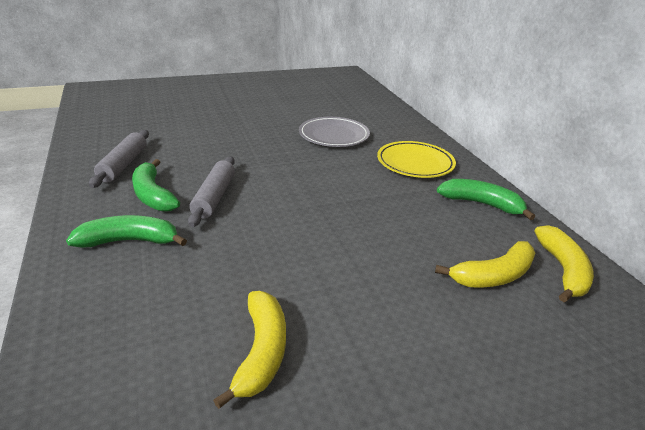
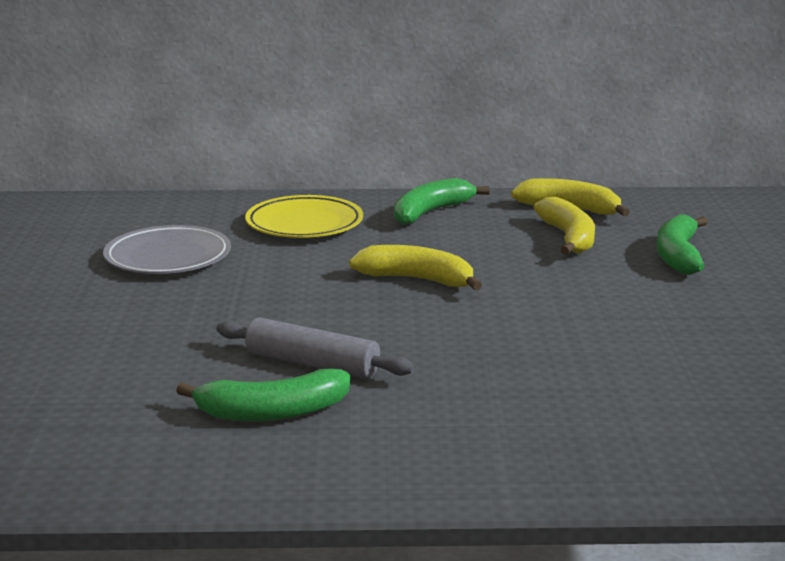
camera: 70 degrees left, 10 degrees down
green banana [66,215,187,248] -> green banana moved to [656,214,708,275]
grey rolling pin [89,130,149,188] -> none
yellow banana [213,291,286,409] -> yellow banana moved to [349,245,482,291]

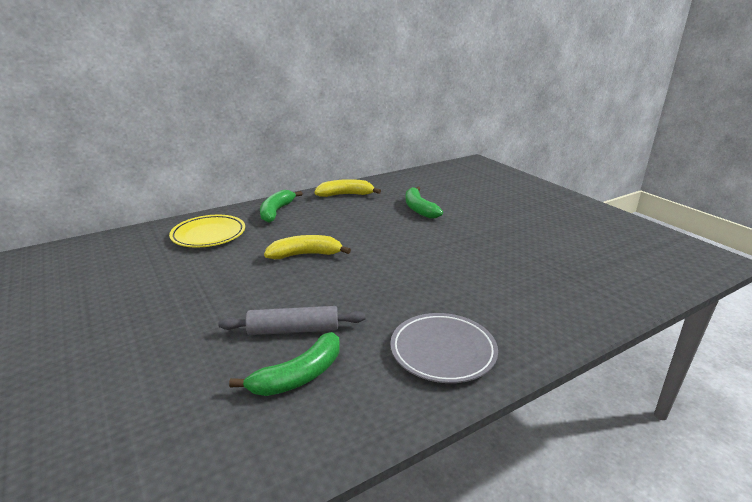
camera: 30 degrees left, 5 degrees up
grey plate [103,225,231,274] -> grey plate moved to [390,313,498,383]
yellow banana [534,197,595,255] -> none

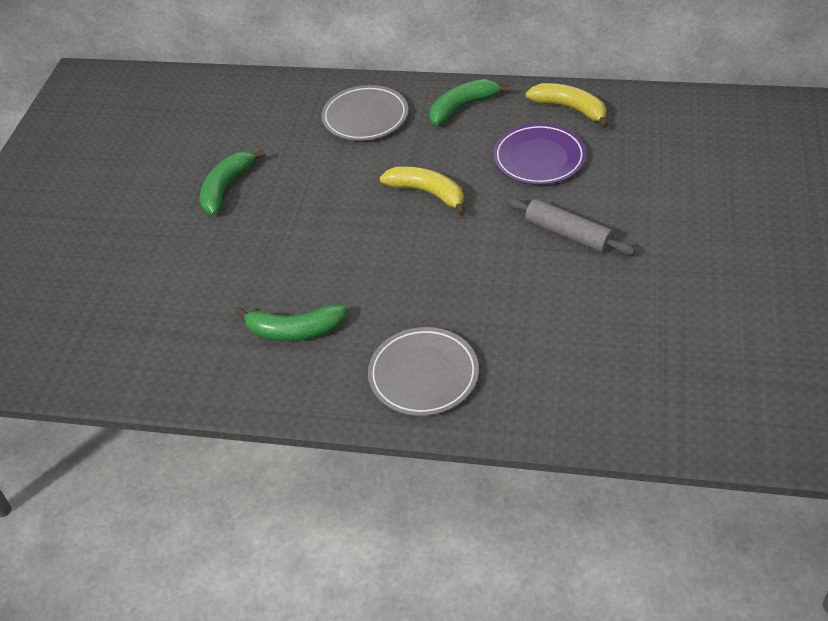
camera: 45 degrees right, 20 degrees up
yellow plate [169,215,245,248] -> grey plate [321,85,408,141]
grey rolling pin [218,306,365,335] -> grey rolling pin moved to [506,197,635,255]
green banana [405,186,443,219] -> green banana moved to [200,150,265,215]
none -> purple plate [493,123,586,185]

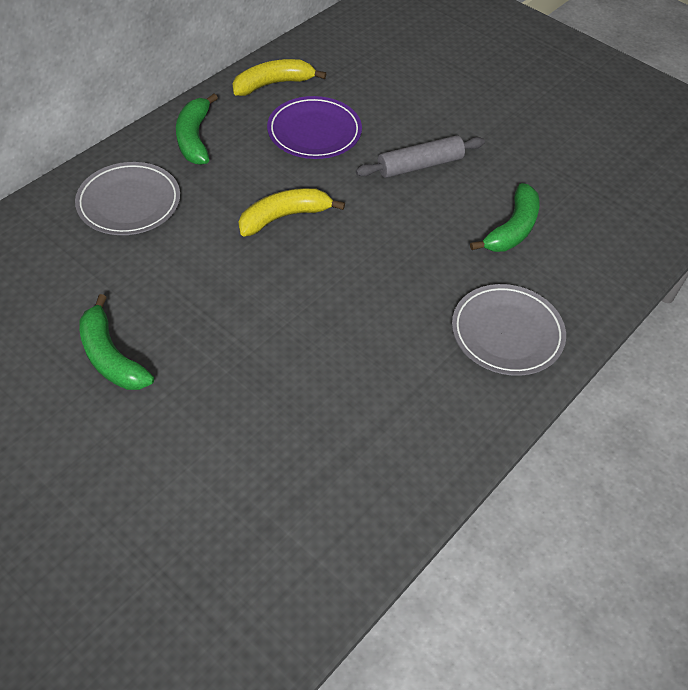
camera: 65 degrees left, 5 degrees up
green banana [235,304,347,341] -> green banana moved to [470,183,540,252]

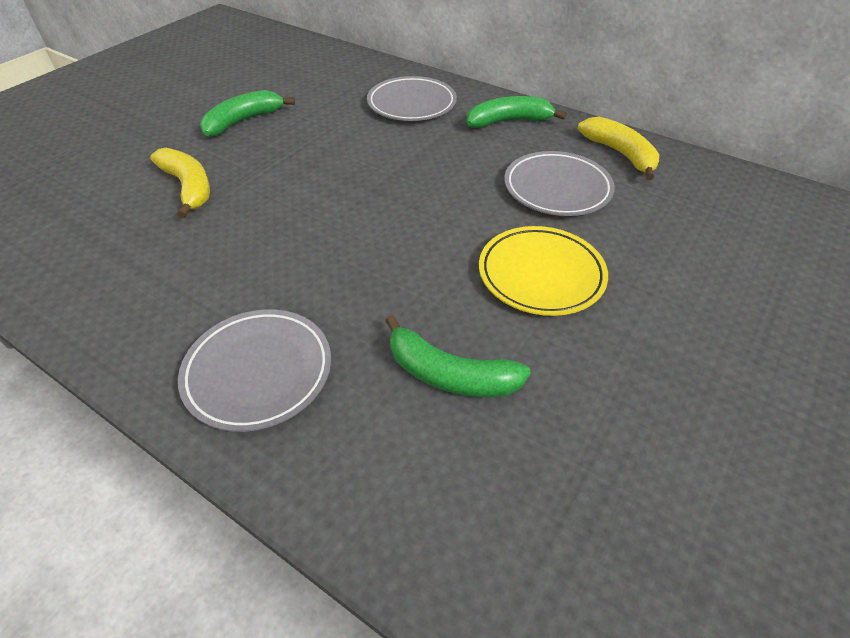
camera: 85 degrees right, 5 degrees down
yellow banana [239,188,345,237] -> yellow banana moved to [150,148,210,218]
purple plate [267,96,362,159] -> grey plate [504,151,615,216]
grey rolling pin [356,135,485,178] -> yellow plate [479,226,608,316]

